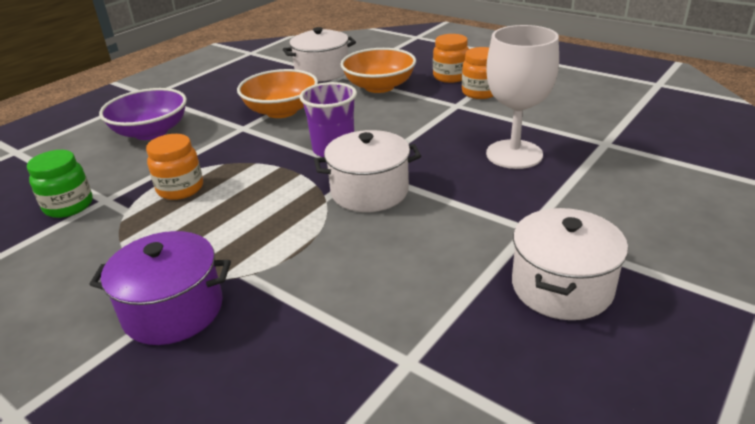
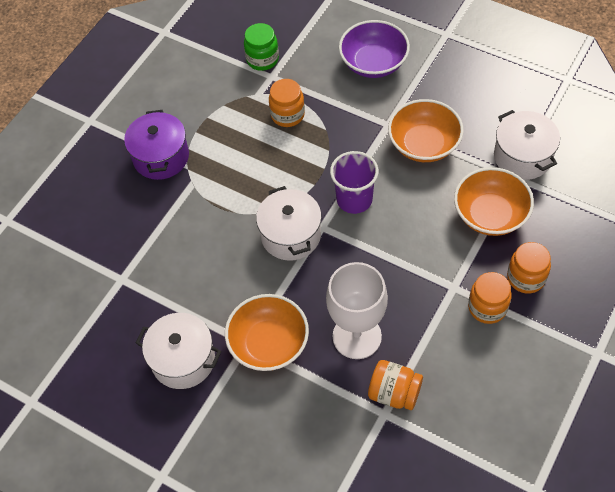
camera: 85 degrees right, 25 degrees up
none -> orange bowl [225,294,309,371]
none -> orange jar [368,360,423,410]

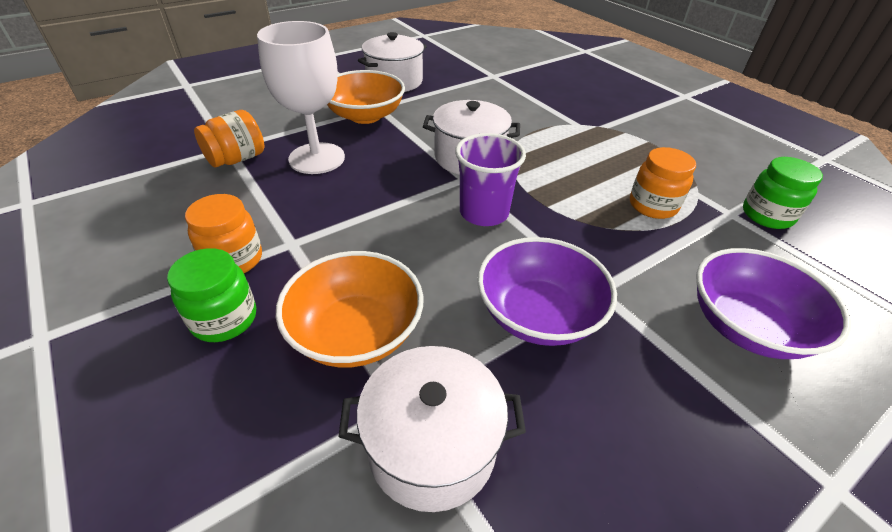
camera: 110 degrees right, 15 degrees down
purple pot [124,110,189,180] -> none
orange bowl [388,99,464,162] -> purple bowl [477,237,617,346]
orange jar [507,242,551,294] -> green jar [167,248,256,342]

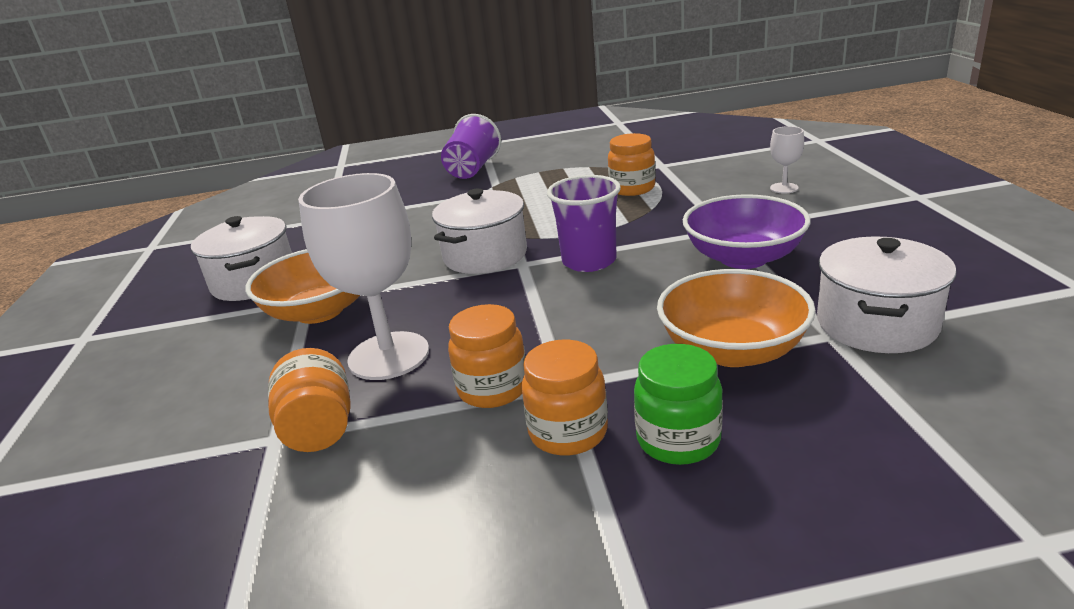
camera: 60 degrees left, 15 degrees down
purple bowl [696,248,851,359] -> white goblet [770,126,804,193]
green jar [743,157,823,229] -> none
none -> purple cup [441,114,501,179]
none -> orange jar [448,304,526,408]

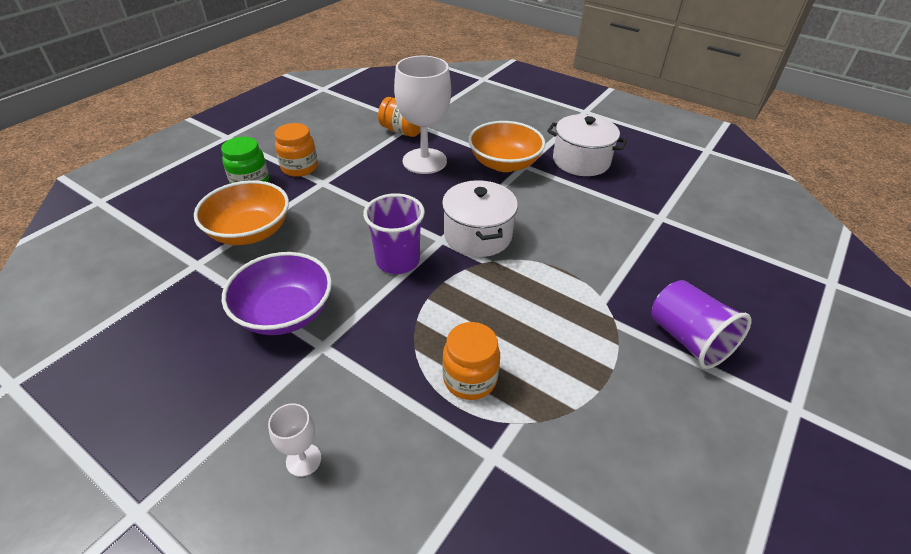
camera: 130 degrees right, 15 degrees up
orange jar [448,304,526,408] -> none
white pot [817,236,957,353] -> none

